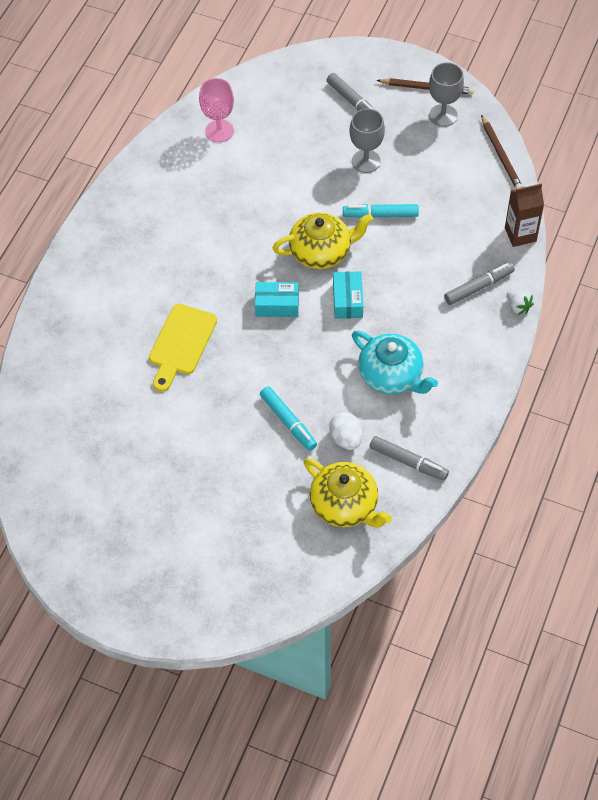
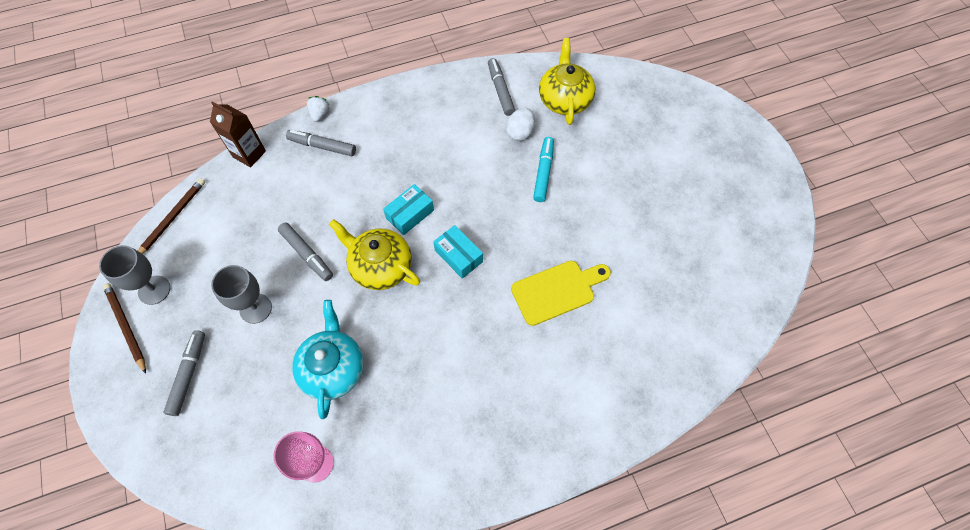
camera: 135 degrees left, 5 degrees up
turquoise marker [343,204,419,218] -> grey marker [278,222,333,281]
turquoise teapot [352,331,438,394] -> turquoise teapot moved to [292,300,364,419]

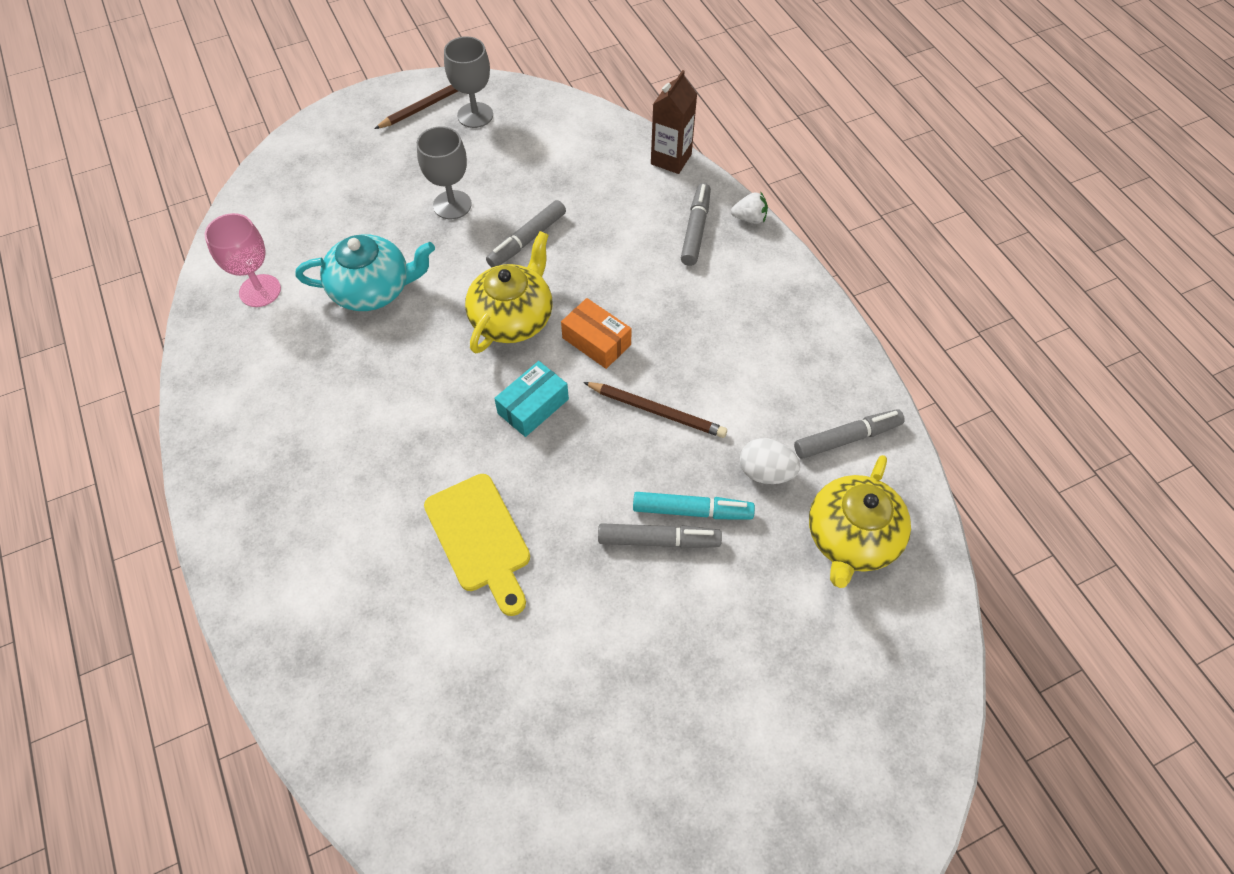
camera: 85 degrees right, 5 degrees down
brown pencil [138,178,205,254] -> brown pencil moved to [583,382,727,438]
grey marker [164,330,205,416] -> grey marker moved to [598,523,722,548]
turquoise box [383,184,434,235] -> orange box [561,298,632,369]
yellow teapot [539,38,595,125] -> yellow teapot turned 120 degrees clockwise [809,455,911,588]

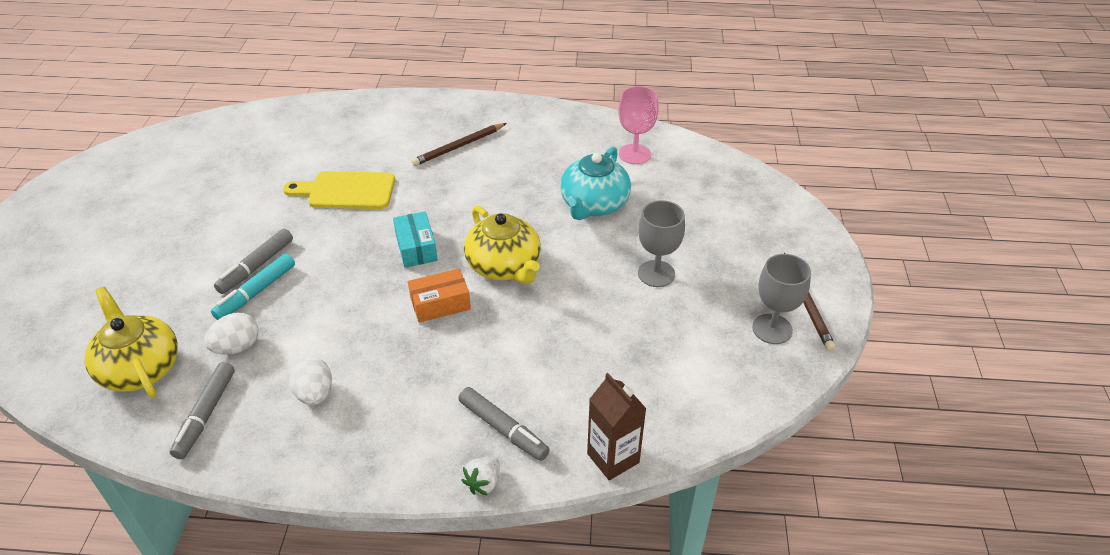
camera: 120 degrees right, 15 degrees down
grey marker [486,200,566,267] -> none
brown pencil [583,382,727,438] -> brown pencil moved to [411,123,507,166]
none -> white egg [289,356,332,405]

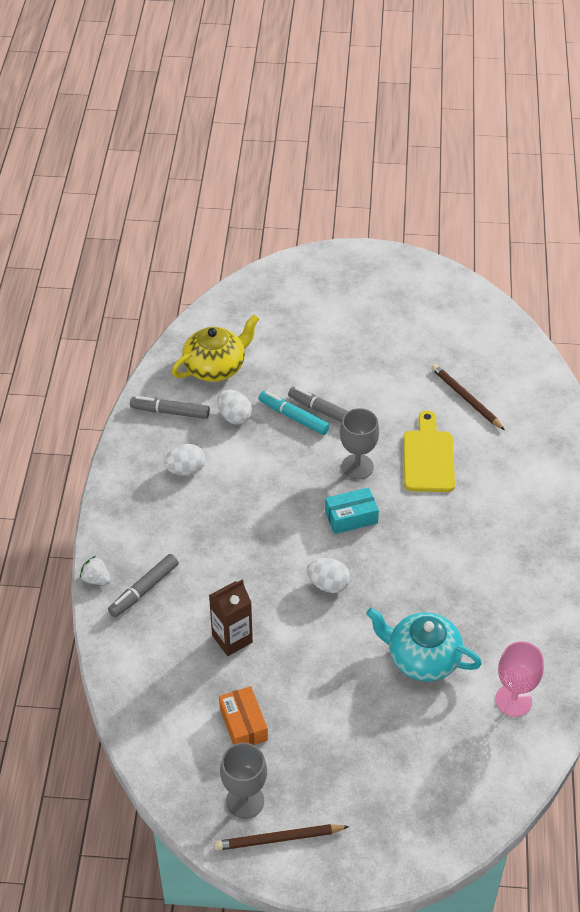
camera: 90 degrees right, 5 degrees up
orange box [408,269,471,323] -> orange box moved to [219,686,268,745]
brown pencil [411,123,507,166] -> brown pencil moved to [431,364,505,430]
yellow teapot [464,206,541,284] -> white egg [306,558,350,593]
brown carton [587,373,646,480] -> brown carton moved to [209,579,253,656]
grey goblet [638,200,685,287] -> grey goblet moved to [340,408,379,480]

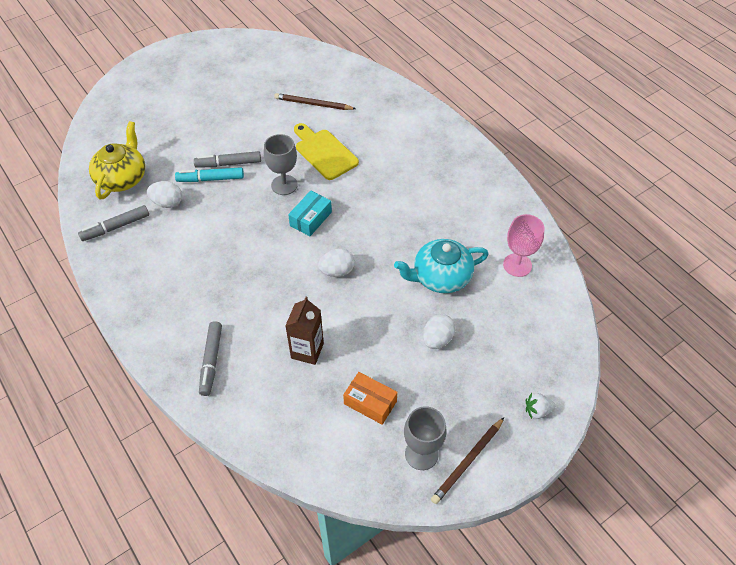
camera: 40 degrees left, 5 degrees up
white strawberry [80,556,111,585] -> white strawberry moved to [526,393,556,419]
white egg [164,444,206,476] -> white egg moved to [423,314,455,349]

